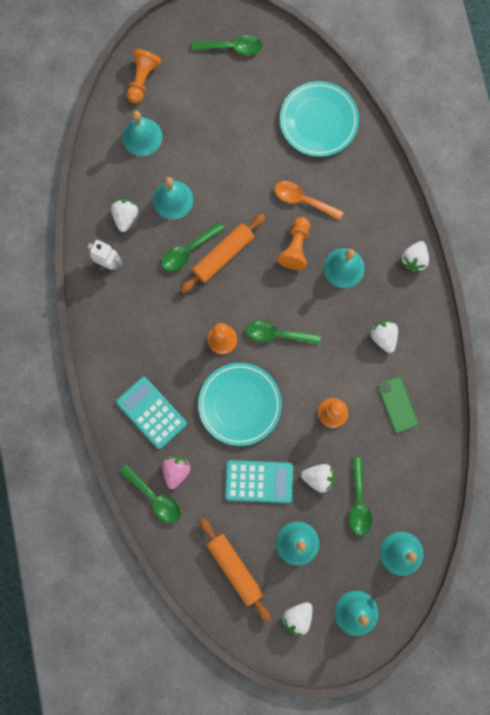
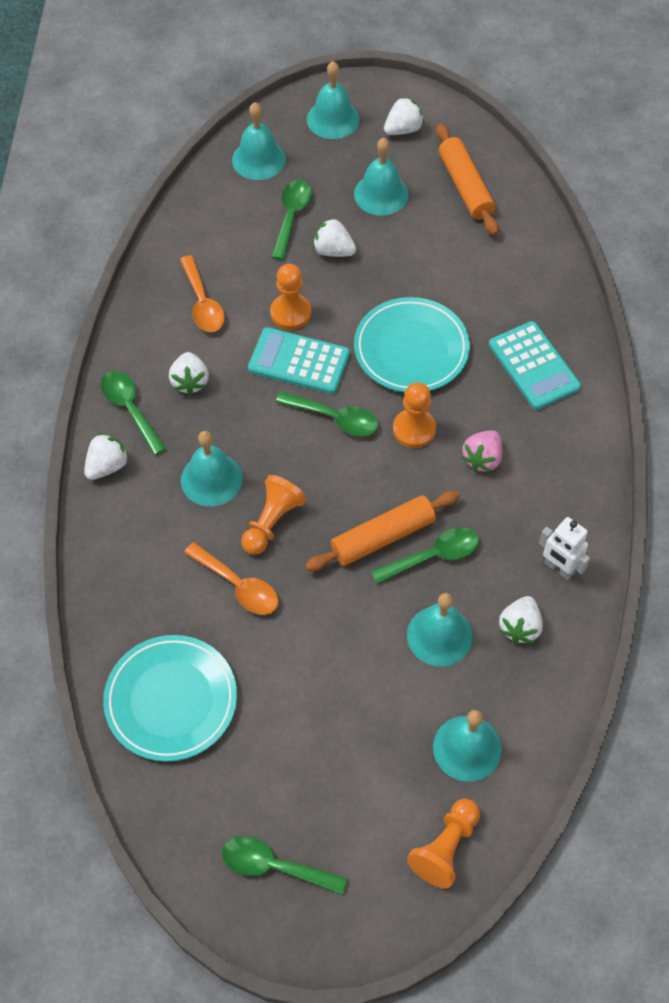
camera: 165 degrees left, 20 degrees down
green spoon [120,464,181,523] -> green spoon moved to [100,371,167,455]
pink strawberry [162,456,191,489] -> pink strawberry moved to [461,430,502,472]
turquoise calculator [225,460,293,503] -> turquoise calculator moved to [248,327,350,394]
green phone [378,377,418,433] -> orange spoon [180,255,225,332]

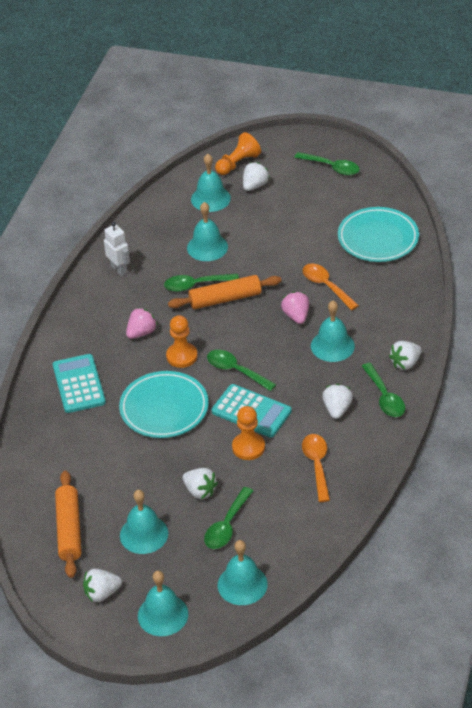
camera: 165 degrees left, 15 degrees down
orange pawn [241,475,307,555] -> pink strawberry [281,291,309,324]
white strawberry [499,596,543,643] -> white strawberry moved to [243,162,269,191]

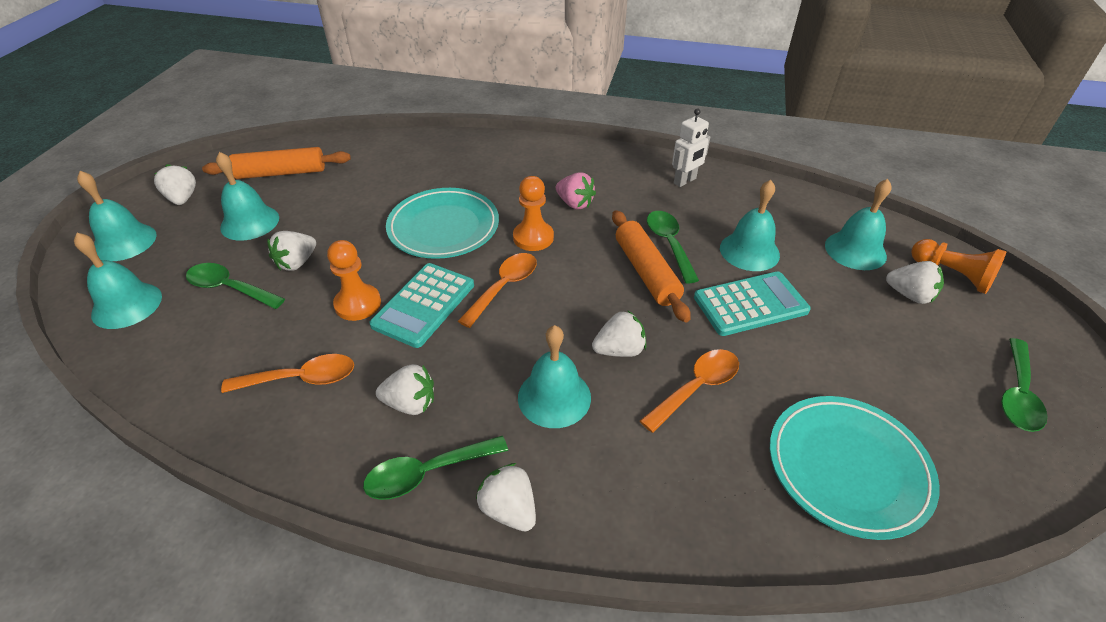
camera: 85 degrees right, 0 degrees up
turquoise calculator [53,354,106,413] -> turquoise calculator moved to [694,271,811,336]
green spoon [207,350,276,391] -> orange spoon [458,253,537,328]
pink strawberry [281,291,309,324] -> white strawberry [592,310,646,357]

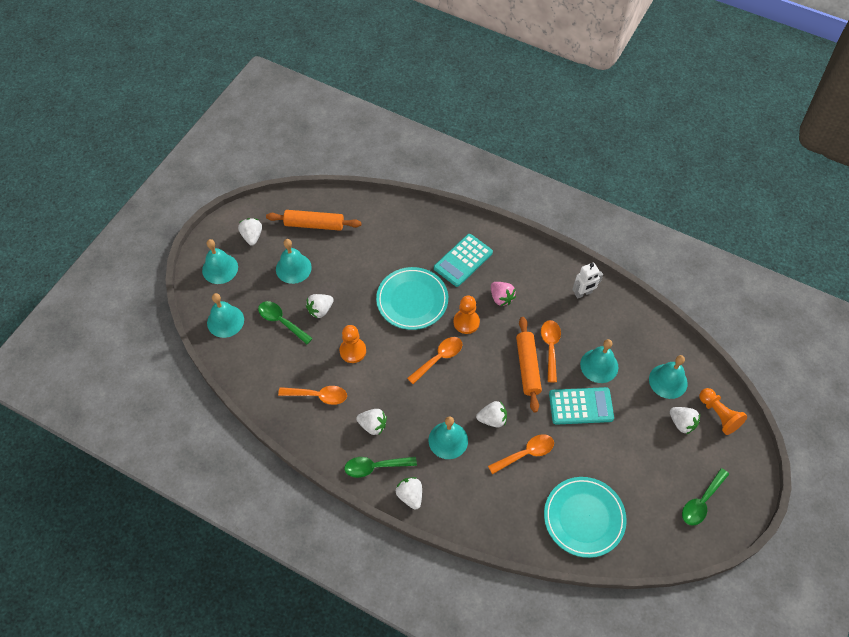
camera: 15 degrees right, 15 degrees up
turquoise calculator [370,263,474,348] -> turquoise calculator moved to [434,234,493,287]
green spoon [647,211,699,284] -> orange spoon [541,320,561,382]

